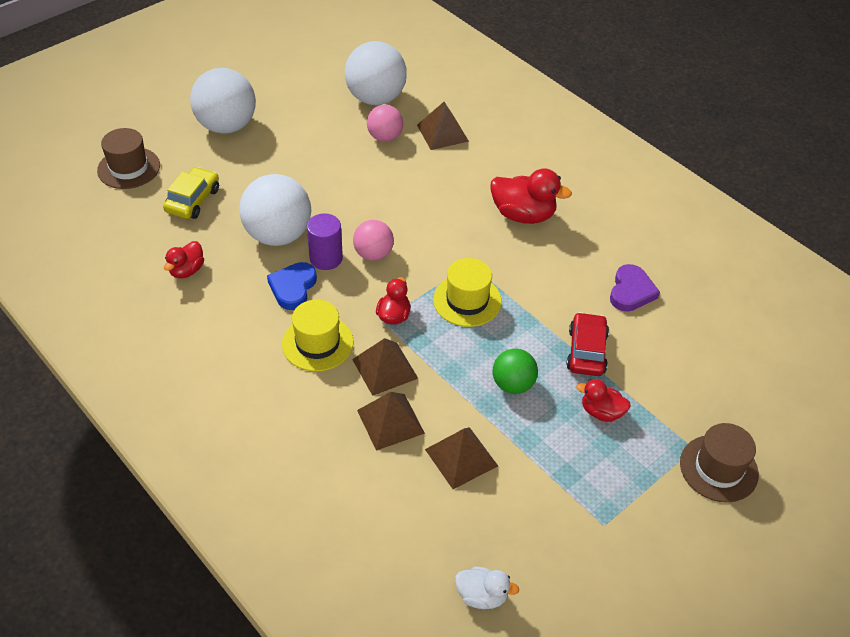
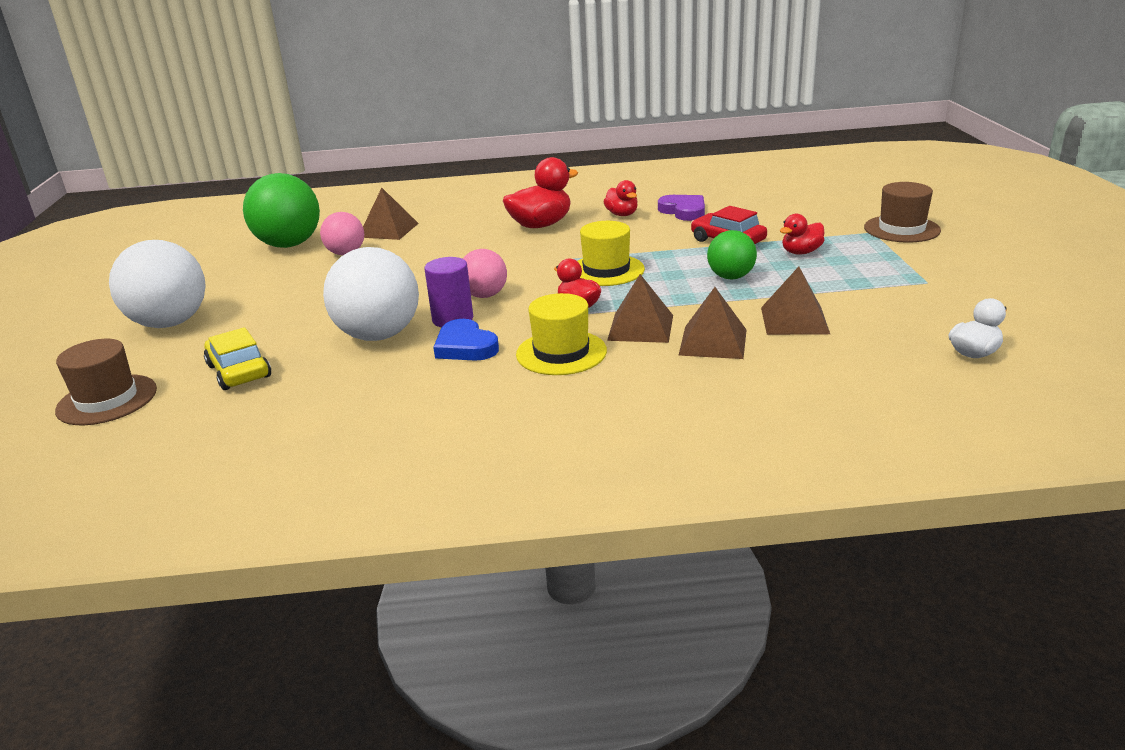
camera: 50 degrees left, 20 degrees down
red duck [164,241,204,278] -> red duck moved to [604,180,638,216]
white ball [344,41,407,105] -> green ball [243,173,320,248]

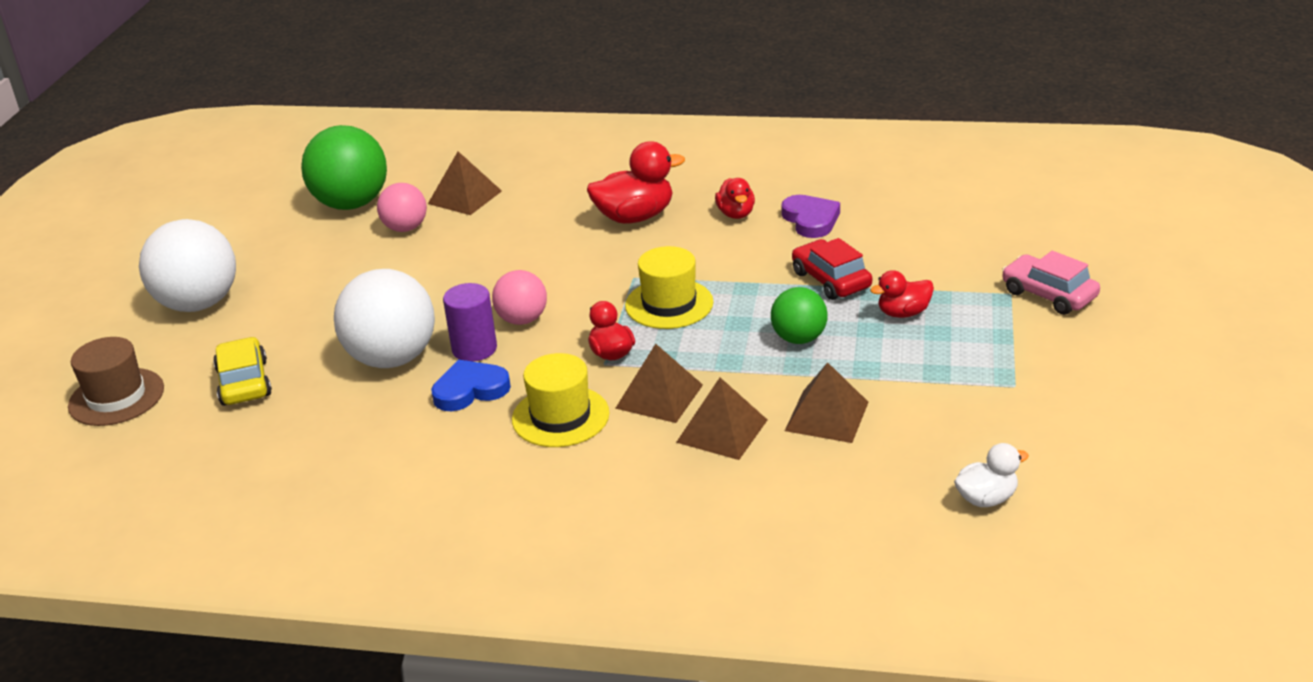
camera: 15 degrees right, 5 degrees up
blue heart [433,319,499,361] -> blue heart turned 90 degrees clockwise [431,359,511,411]
brown hat [864,182,941,243] -> pink car [1002,251,1100,315]

